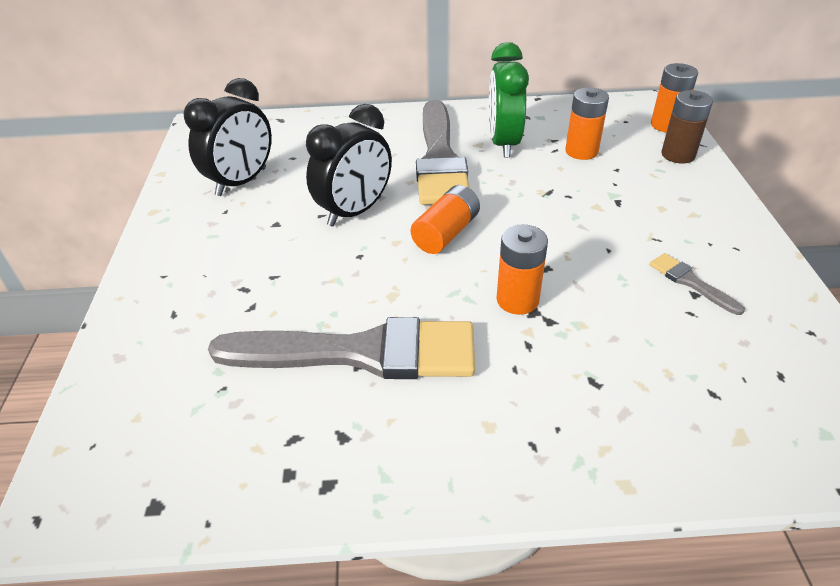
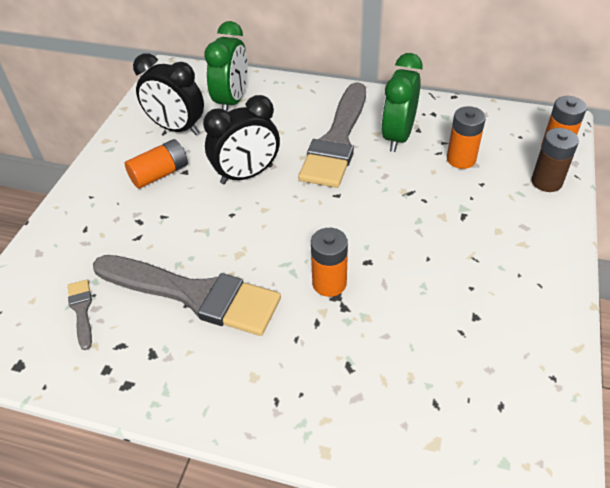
camera: 20 degrees right, 5 degrees up
black clock [184,78,272,196] -> black clock turned 60 degrees clockwise [133,53,204,135]
orange battery [410,185,480,254] -> orange battery moved to [125,139,188,189]
grey brush [650,253,745,315] -> grey brush moved to [68,280,92,350]
none -> green clock [204,21,248,112]

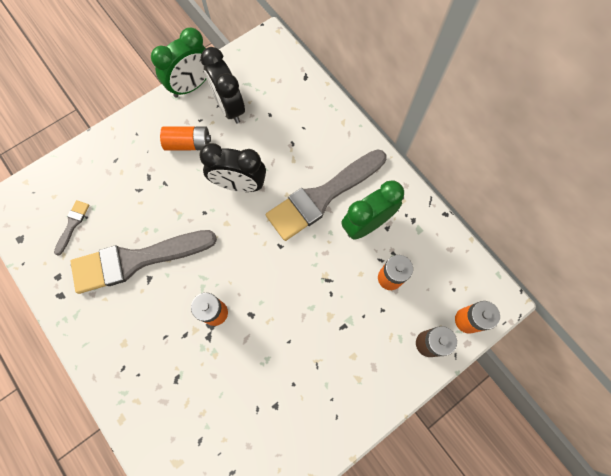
camera: 35 degrees right, 25 degrees up
grey brush [93,255,281,336] -> grey brush turned 105 degrees clockwise [71,230,217,294]
green clock [204,21,248,112] -> green clock moved to [151,27,206,98]

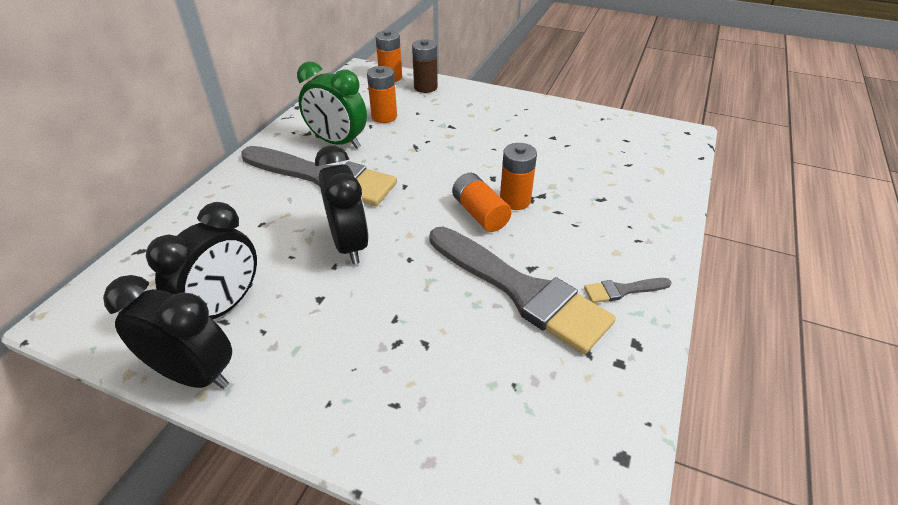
camera: 120 degrees left, 30 degrees down
grey brush [54,200,89,256] -> grey brush moved to [584,278,672,303]
green clock [151,27,206,98] -> black clock [103,275,232,389]
orange battery [160,126,211,150] -> orange battery moved to [452,173,512,232]

